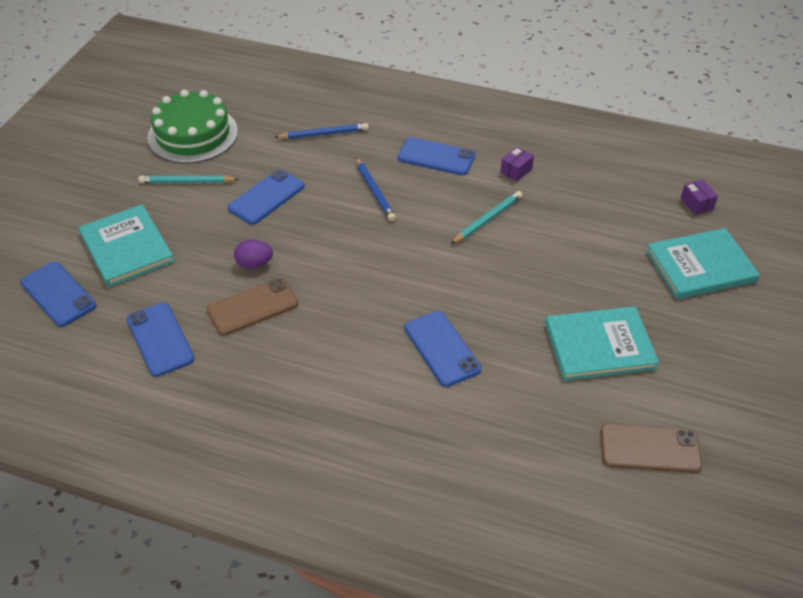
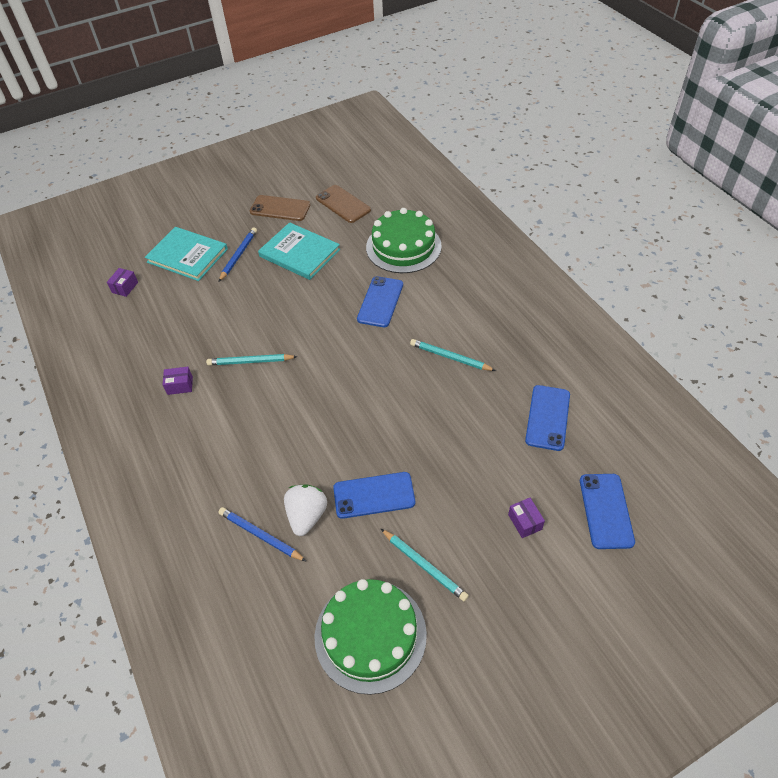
camera: 135 degrees left, 5 degrees up
turquoise book [79,204,174,287] -> purple box [508,498,545,538]
brown phone [206,278,299,336] -> brown phone moved to [250,195,310,221]
purple egg [234,240,273,269] -> none
blue pencil [356,157,396,221] -> blue pencil moved to [219,227,257,282]
blue phone [397,137,475,175] -> none
none -> white strawberry [284,485,327,536]
none -> green cake [366,208,442,273]
none -> turquoise pencil [410,339,496,371]

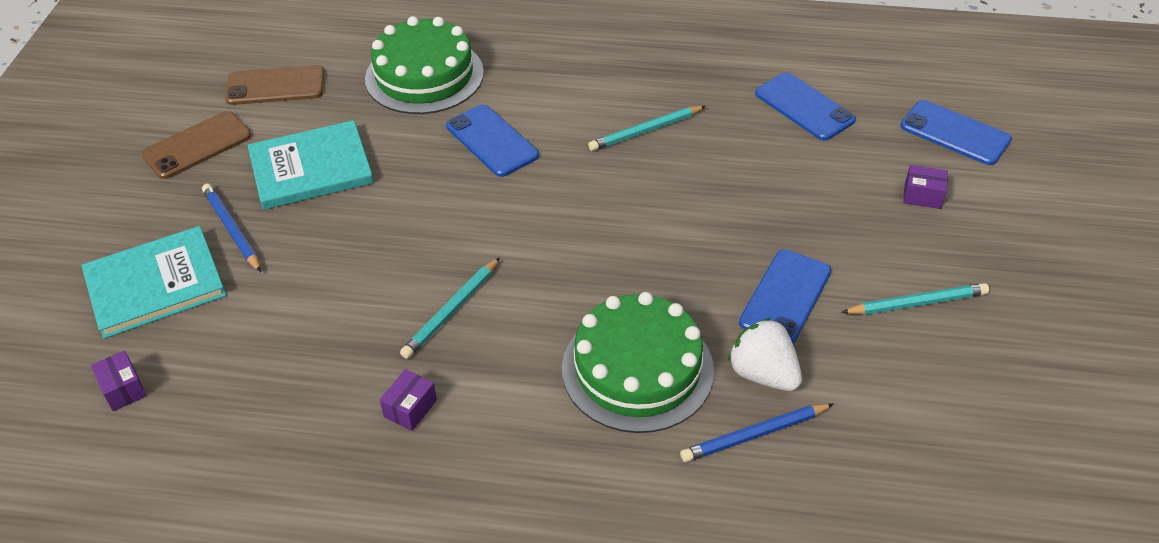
camera: 55 degrees left, 5 degrees down
green cake [314,579,427,695] -> green cake moved to [562,292,714,433]

